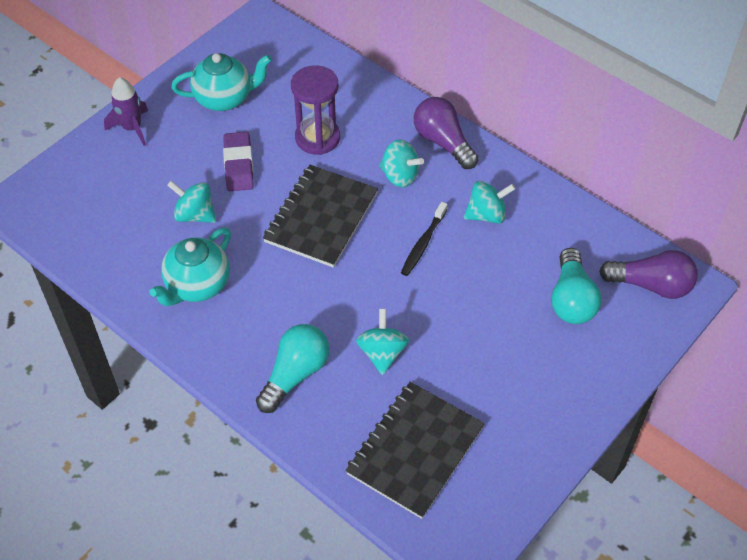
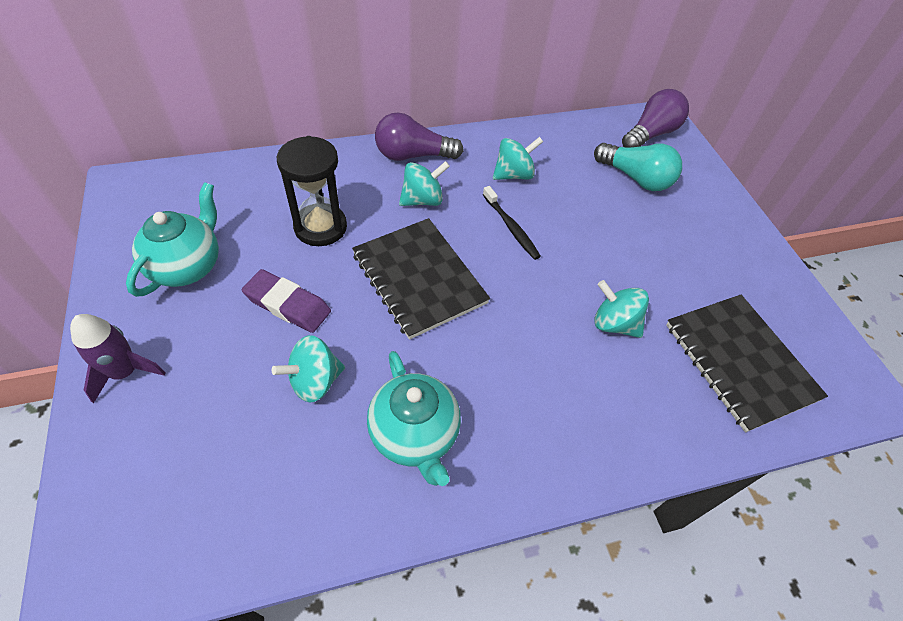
camera: 60 degrees left, 0 degrees up
turquoise light bulb [256,324,329,413] -> none
purple hourglass [291,65,340,155] -> black hourglass [277,136,347,246]
turquoise spinning top [464,181,515,224] -> turquoise spinning top turned 45 degrees clockwise [493,137,543,180]

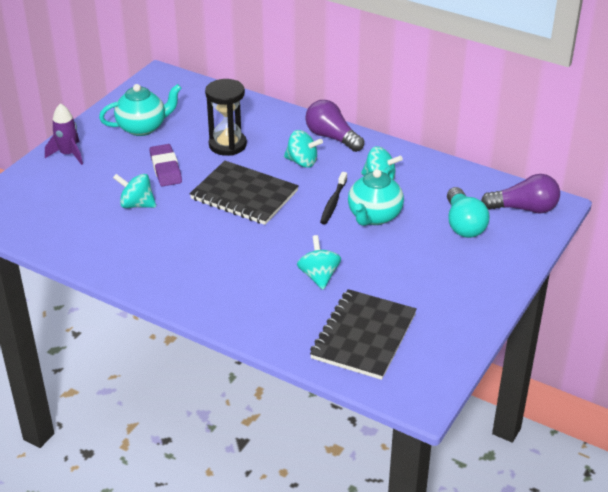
camera: 50 degrees right, 15 degrees down
black notebook [352,218,490,340] -> black notebook turned 75 degrees counterclockwise [190,161,299,225]
turquoise teapot [367,351,461,486] -> turquoise teapot moved to [348,167,404,226]

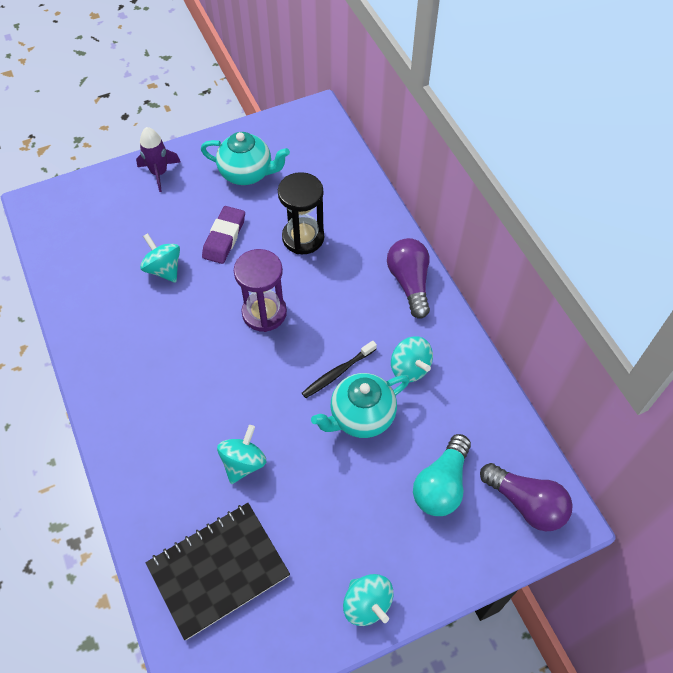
camera: 35 degrees right, 20 degrees up
black notebook [190,161,299,225] -> purple hourglass [234,249,287,332]
turquoise spinning top [284,130,323,168] -> turquoise spinning top moved to [343,574,393,626]

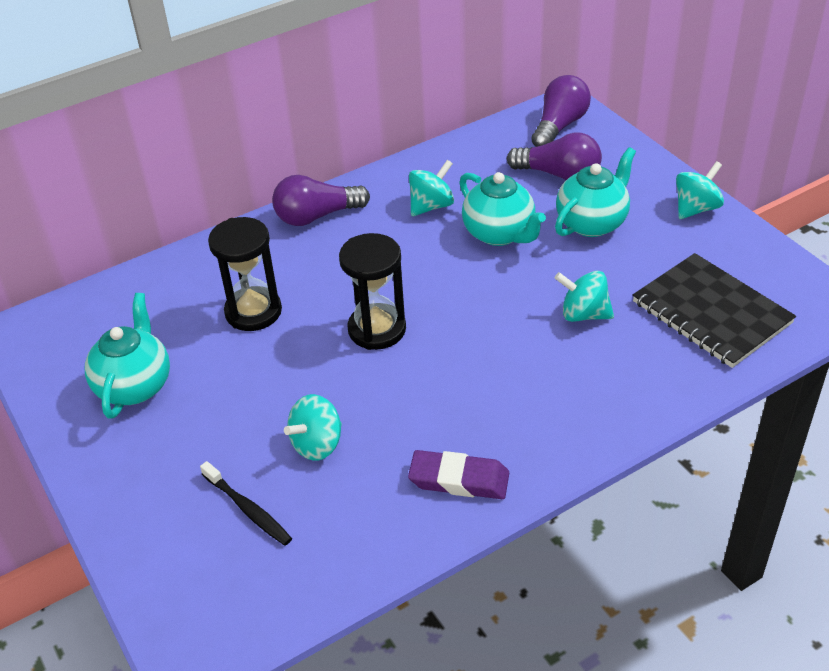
camera: 95 degrees left, 15 degrees down
purple rocket [136,127,180,192] -> none
purple eraser [202,206,245,264] -> purple eraser moved to [408,450,509,499]
purple hourglass [234,249,287,332] -> black hourglass [339,233,406,350]
black toothbrush [302,340,377,398] -> black toothbrush moved to [200,461,292,546]
turquoise light bulb [413,434,471,516] -> purple light bulb [507,133,602,180]
none -> turquoise teapot [555,147,636,237]

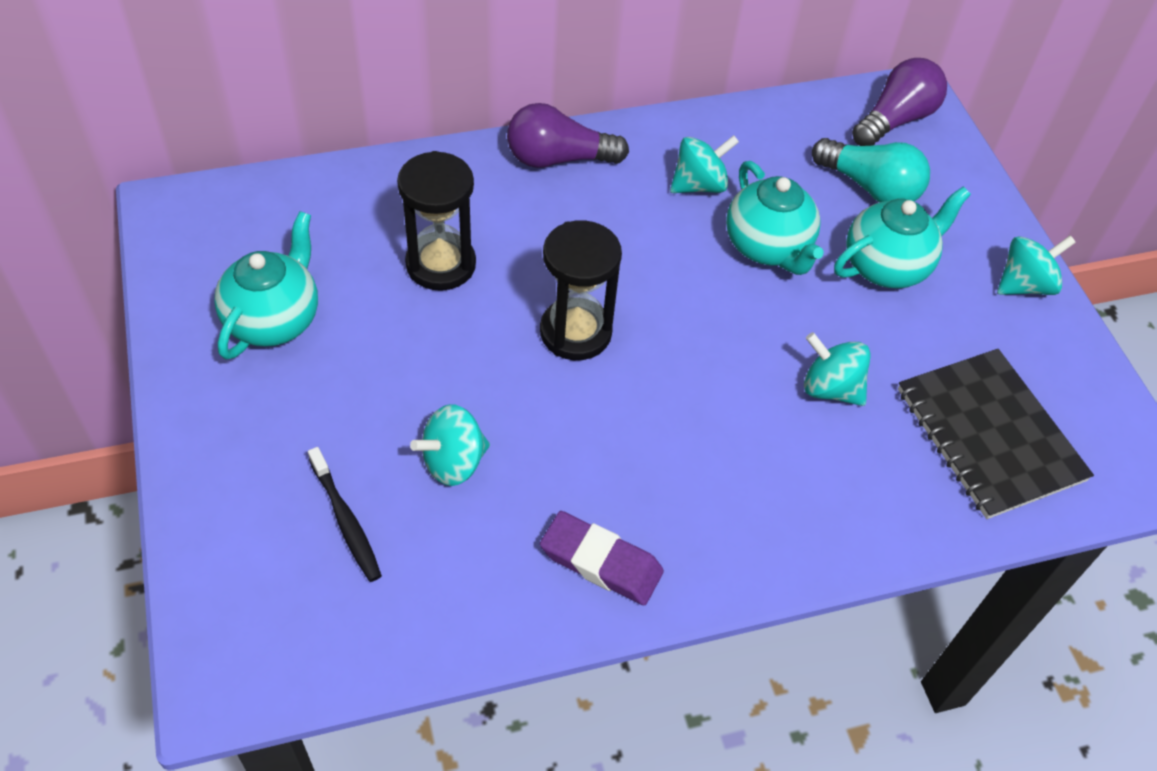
camera: 10 degrees right, 10 degrees up
purple light bulb [507,133,602,180] -> turquoise light bulb [812,138,930,203]

